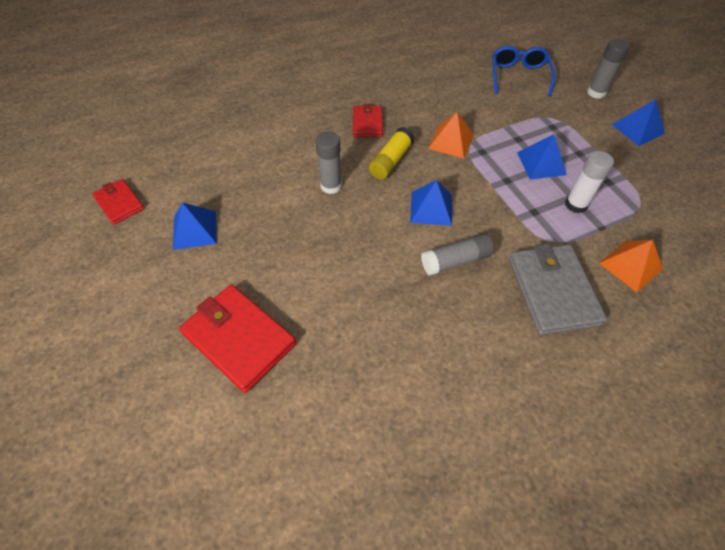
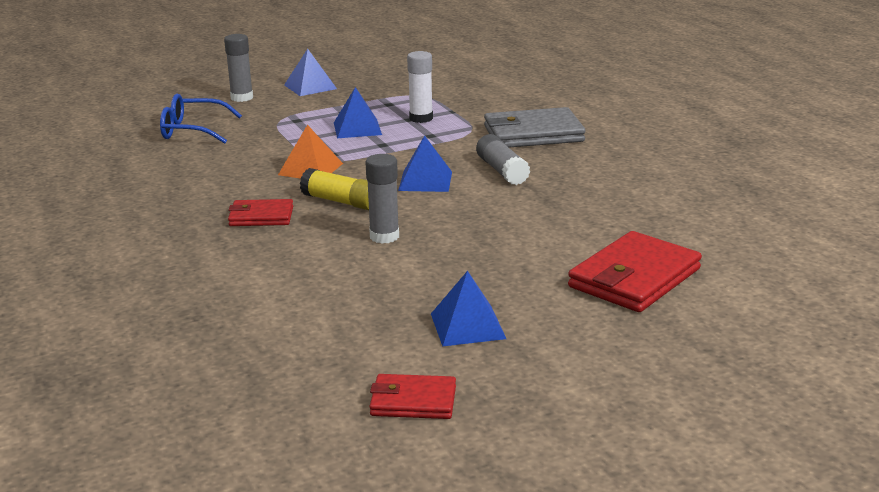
camera: 90 degrees left, 30 degrees down
red wallet [92,179,144,225] -> red wallet turned 45 degrees clockwise [369,374,456,419]
orange pyramid [599,240,663,292] -> none

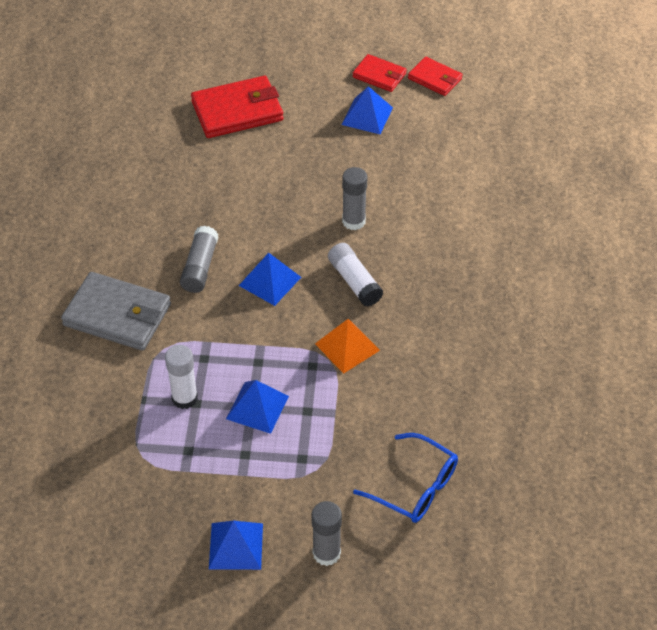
camera: 150 degrees left, 25 degrees up
red wallet [228,199,293,226] -> red wallet moved to [353,54,407,92]
yellow glue stick [300,168,369,210] -> white glue stick [328,243,383,307]

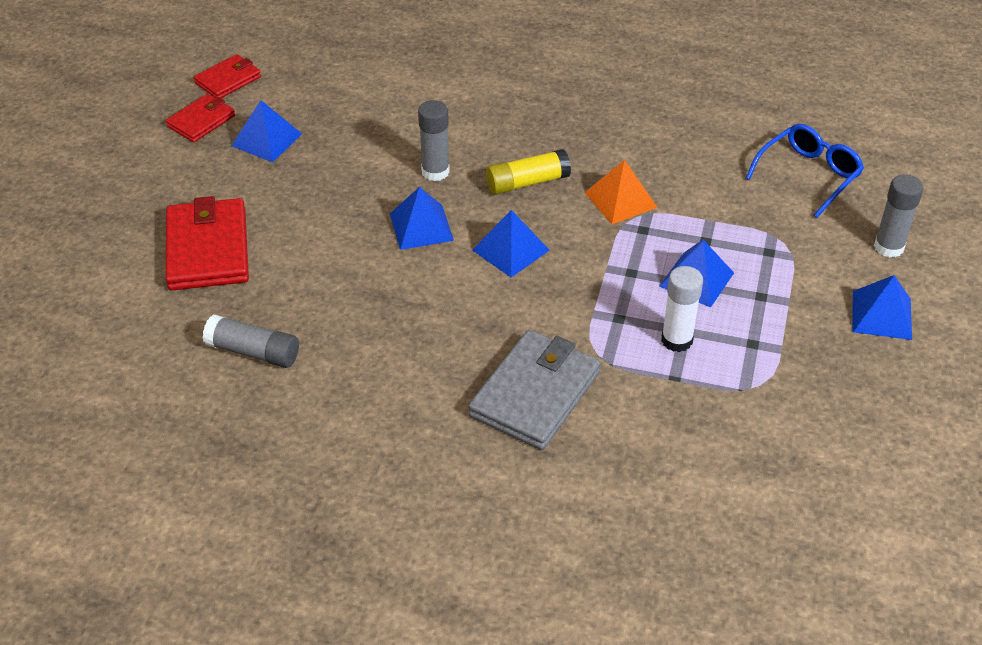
camera: 80 degrees left, 5 degrees down
grey glue stick [180,226,218,293] -> grey glue stick moved to [203,314,299,368]
white glue stick [328,243,383,307] -> yellow glue stick [486,149,571,195]
none -> blue pyramid [390,187,454,250]

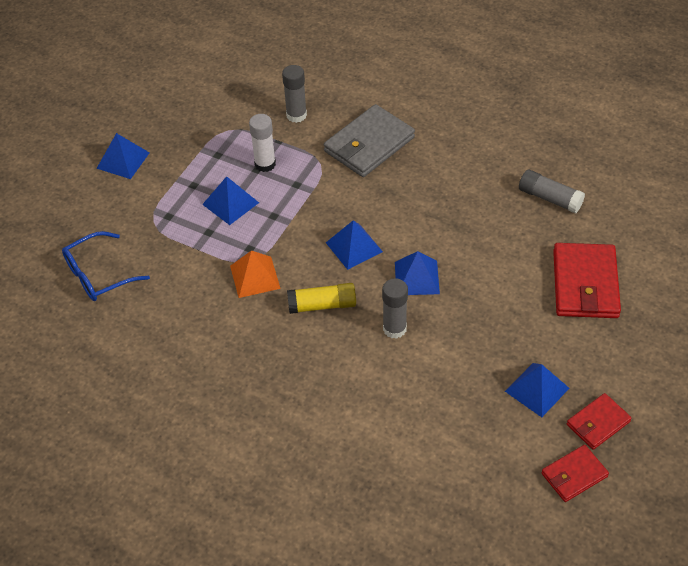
camera: 165 degrees left, 5 degrees up
grey glue stick [874,174,923,258] -> grey glue stick moved to [282,65,307,123]

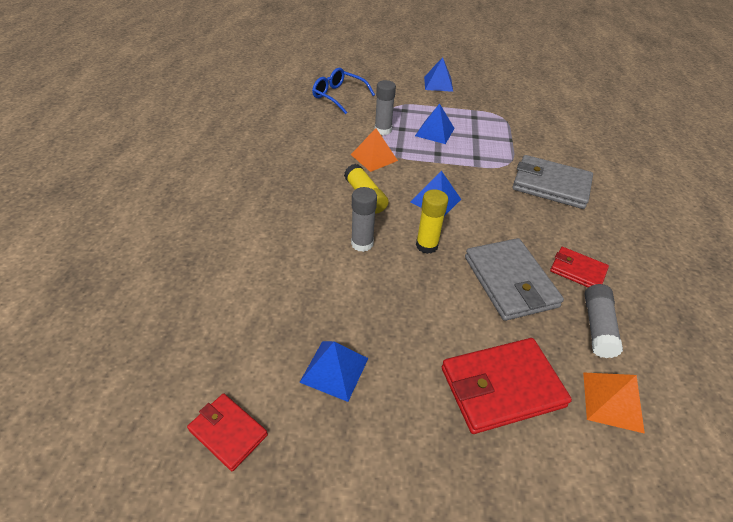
camera: 65 degrees right, 5 degrees down
white glue stick [249,114,276,172] -> none
grey glue stick [282,65,307,123] -> grey glue stick moved to [375,80,396,135]
blue pyramid [395,251,440,295] -> yellow glue stick [416,189,448,254]
red wallet [567,393,632,450] -> red wallet moved to [550,247,609,287]
none -> grey wallet [465,238,564,321]
none -> orange pyramid [583,372,645,434]

